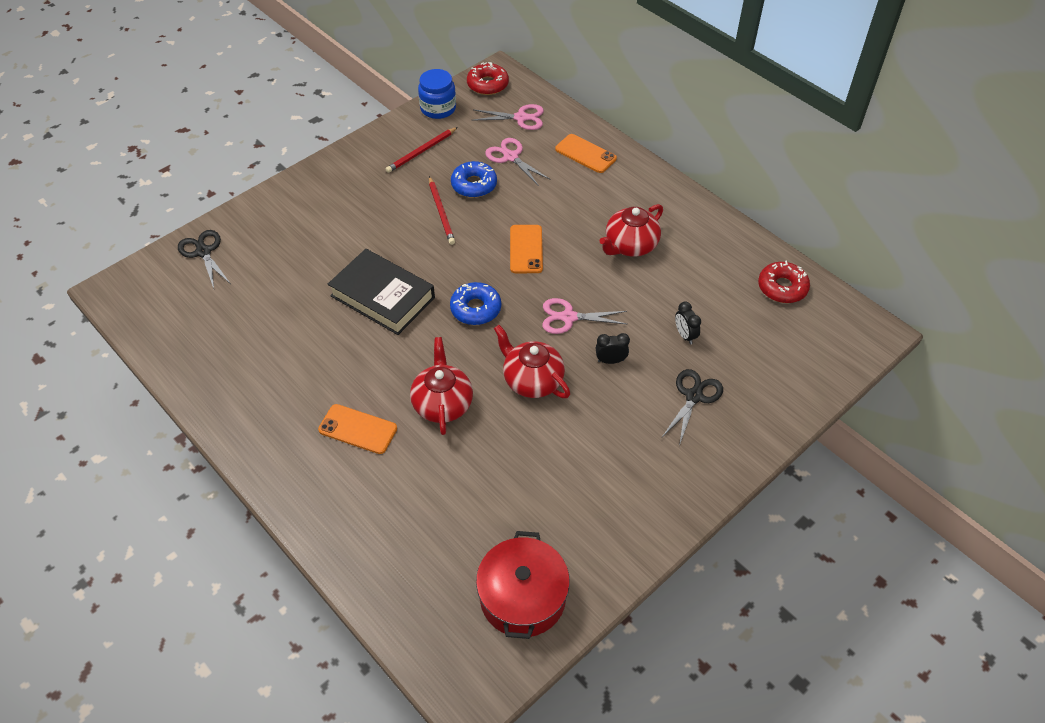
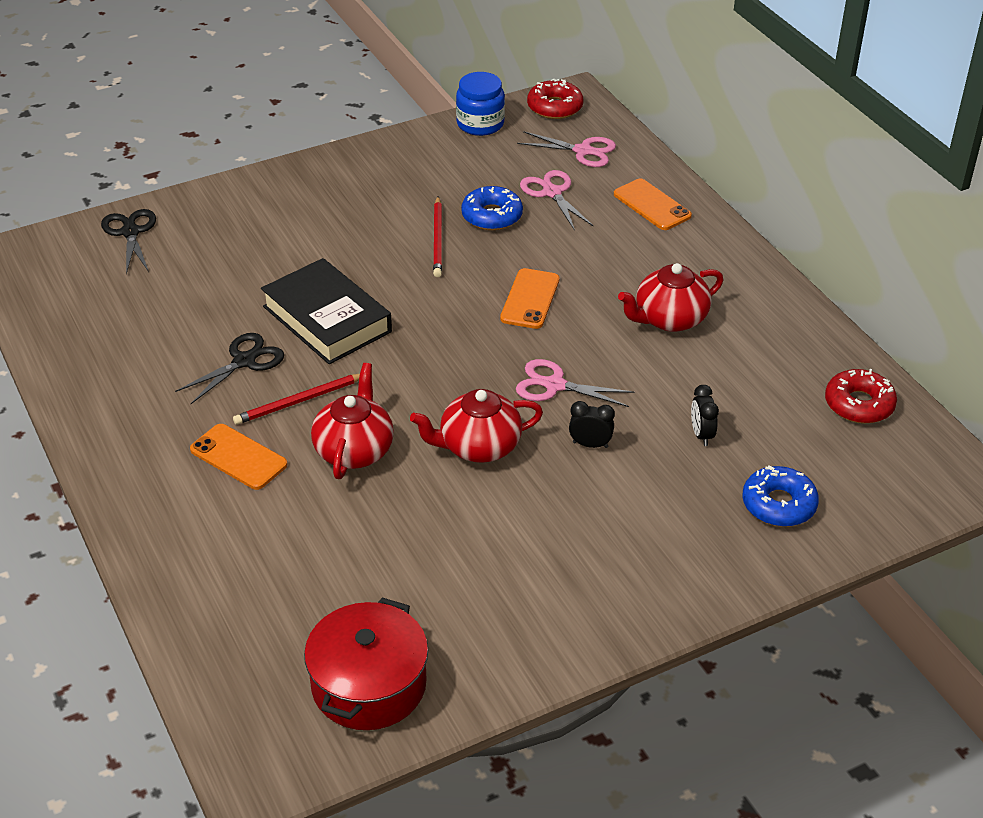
camera: 15 degrees right, 10 degrees down
red pencil [385,127,458,173] -> red pencil moved to [233,374,360,425]
blue donut [450,282,501,325] -> blue donut moved to [742,466,819,527]
red teapot [494,325,570,398] -> red teapot turned 75 degrees counterclockwise [410,389,543,463]
black scissors [661,369,723,446] -> black scissors moved to [175,333,284,404]

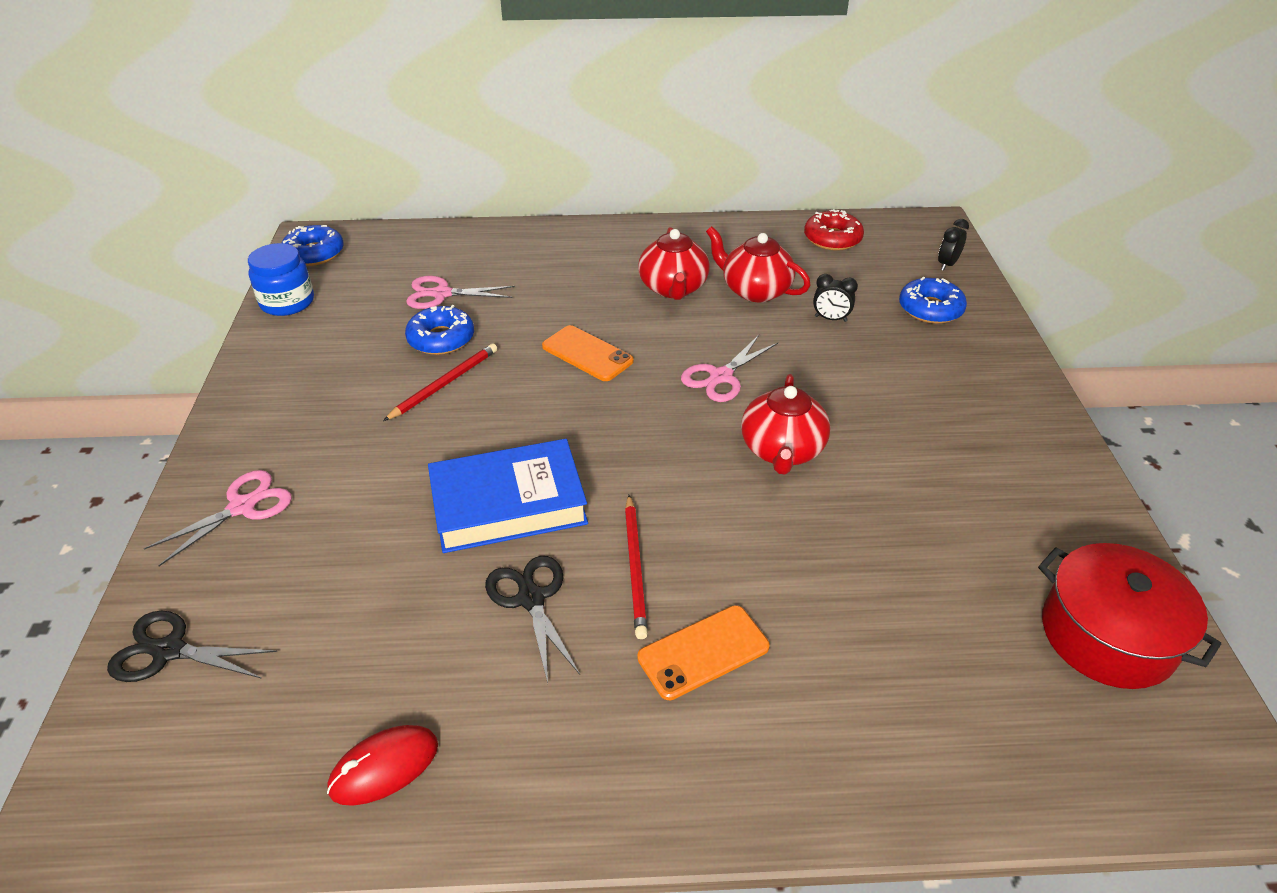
camera: 65 degrees left, 0 degrees up
black book [261,258,392,364] -> blue book [428,439,588,553]
red teapot [311,363,394,479] -> red teapot moved to [706,226,811,302]
red pencil [433,197,442,277] -> red pencil turned 75 degrees counterclockwise [383,344,497,421]
pink scissors [517,131,616,167] -> pink scissors moved to [144,470,292,566]
red donut [527,79,583,119] -> blue donut [282,225,344,266]
black clock [569,401,615,448] -> black clock moved to [938,219,969,271]
orange phone [614,179,692,230] -> none
none -> red mouse [327,725,438,806]

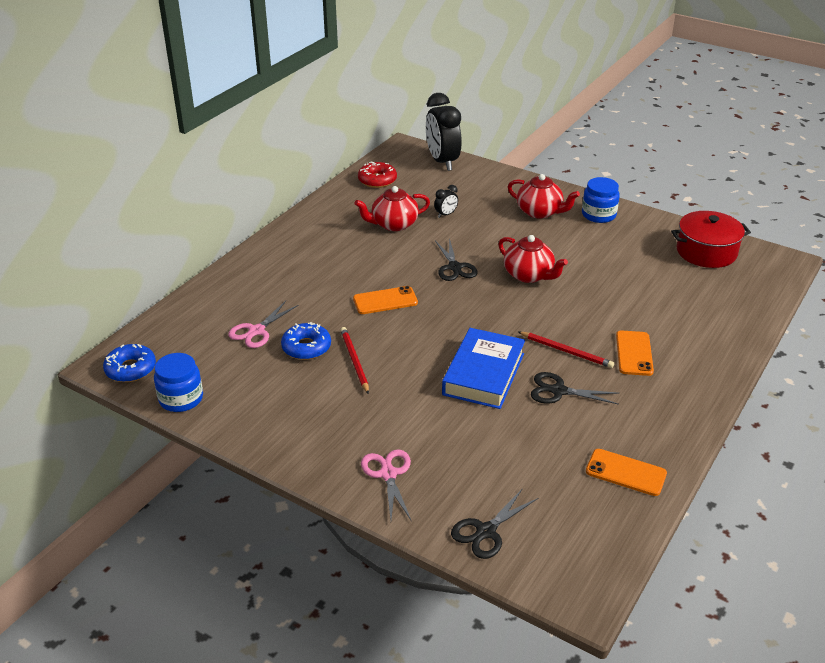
camera: 55 degrees left, 5 degrees down
red mouse [327,725,438,806] -> orange phone [586,449,667,496]
red teapot [638,227,710,300] -> red teapot moved to [508,174,580,219]
pink scissors [681,335,778,402] -> black scissors [435,238,478,281]
blue donut [899,277,967,324] -> none
black clock [938,219,969,271] -> black clock [426,93,462,171], size x2.33
none -> blue jar [582,177,620,223]

